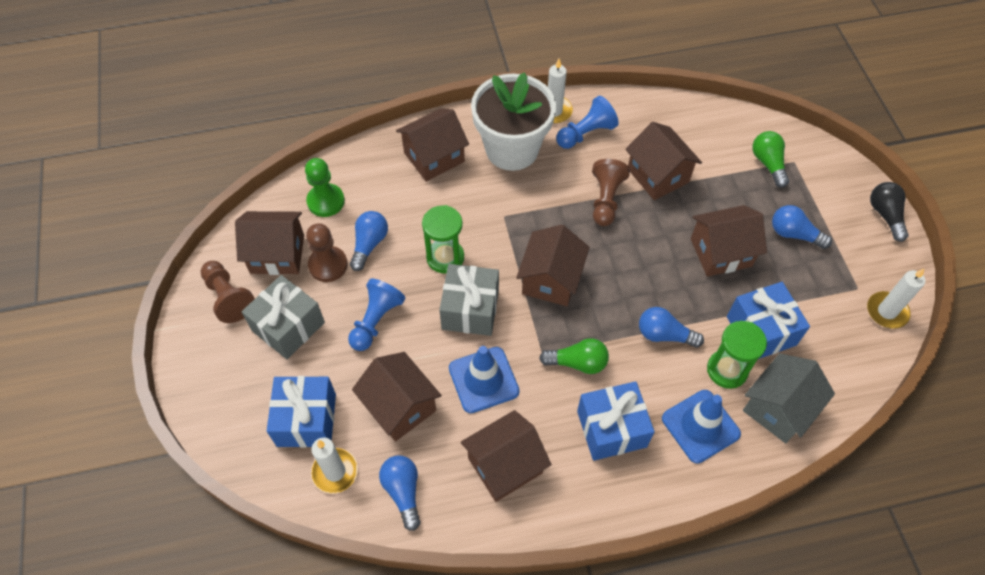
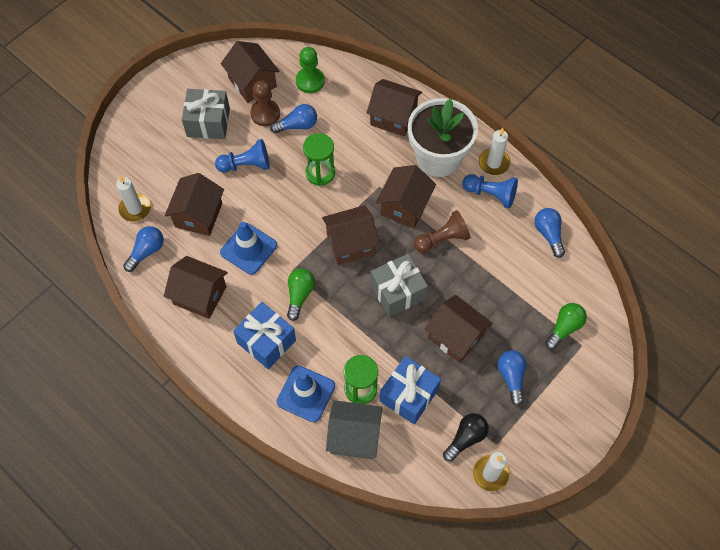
camera: 55 degrees right, 5 degrees up
brown pawn [201,261,255,323] -> none
blue gift [267,376,336,448] -> none
grey gift [439,264,499,336] -> grey gift moved to [370,253,428,317]
green light bulb [539,338,609,374] -> green light bulb turned 135 degrees counterclockwise [287,268,315,321]
brown house [625,122,702,200] -> brown house moved to [376,165,436,228]
blue light bulb [639,307,704,348] -> blue light bulb moved to [534,208,565,258]
black light bulb [870,182,909,242] -> black light bulb moved to [443,413,489,462]

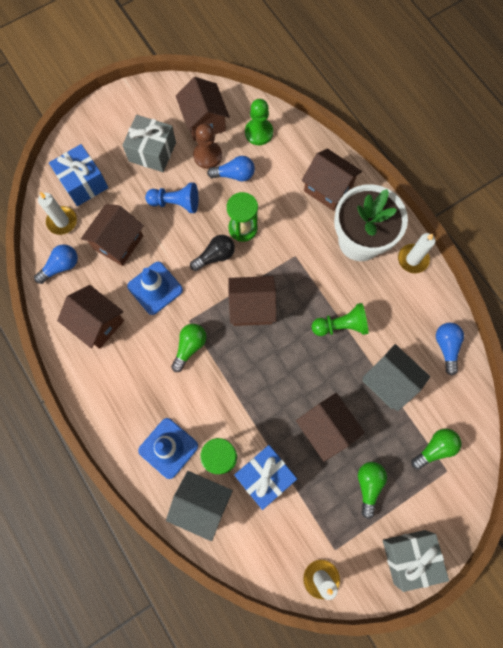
camera: 15 degrees right, 10 degrees up
blue gift [233,302,296,369] -> blue gift moved to [49,144,108,206]
grey gift [370,253,428,317] -> grey gift moved to [383,530,449,592]
brown house [376,165,436,228] -> none
brown pawn [414,210,471,253] -> green pawn [312,303,368,336]
black light bulb [443,413,489,462] -> black light bulb moved to [190,235,235,271]
blue pawn [462,174,518,209] -> none
blue light bulb [497,350,526,407] -> green light bulb [358,462,387,519]
none -> grey house [362,344,430,412]

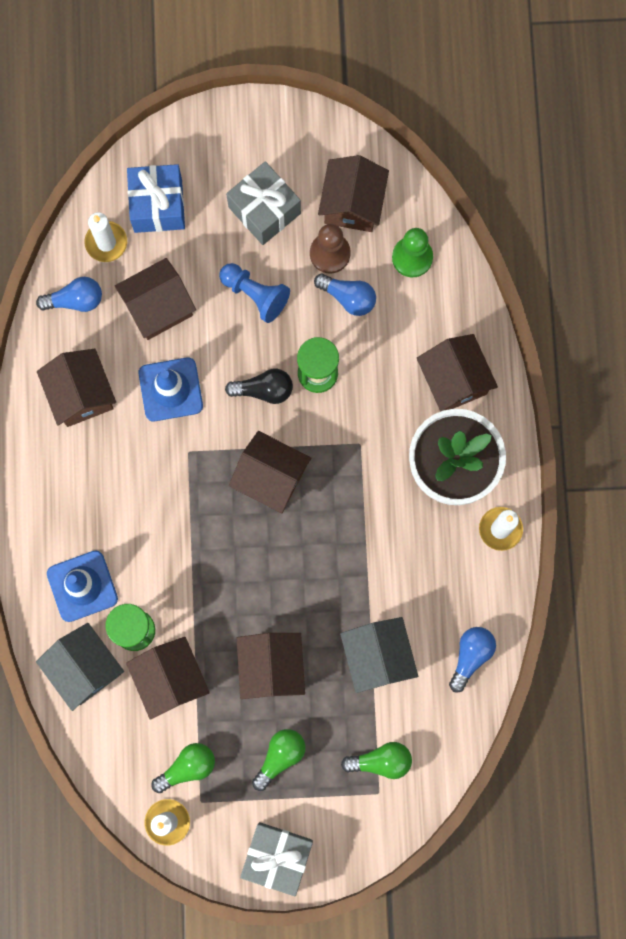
camera: 30 degrees right, 5 degrees up
green light bulb [171,324,207,372] -> green light bulb moved to [151,743,215,793]
blue gift [234,445,297,510] -> brown house [126,637,210,720]
green pawn [312,303,368,336] -> none

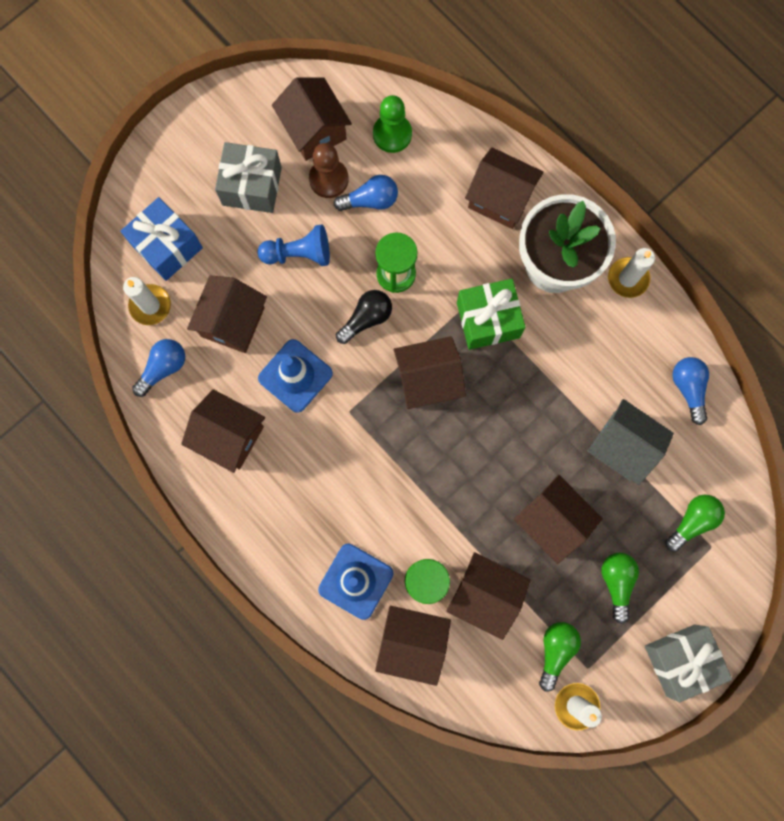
camera: 40 degrees left, 0 degrees up
grey house [36,623,124,711] -> brown house [375,606,451,686]
none -> green gift [457,279,526,350]

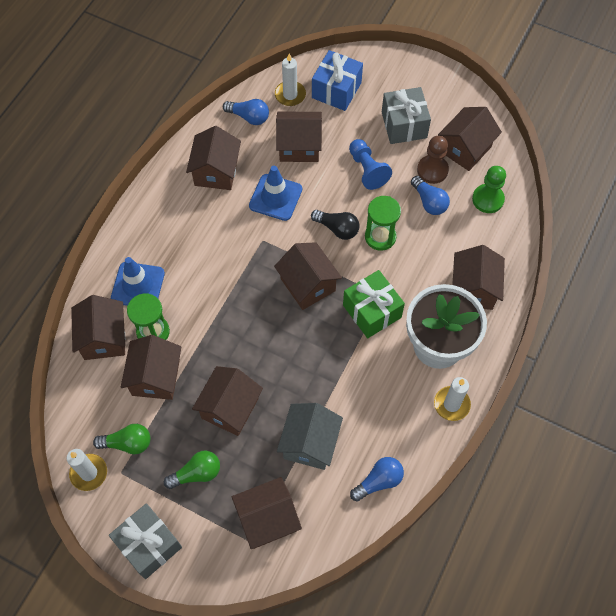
camera: 70 degrees right, 15 degrees down
green light bulb [666,495,725,552] -> brown house [232,477,302,549]

